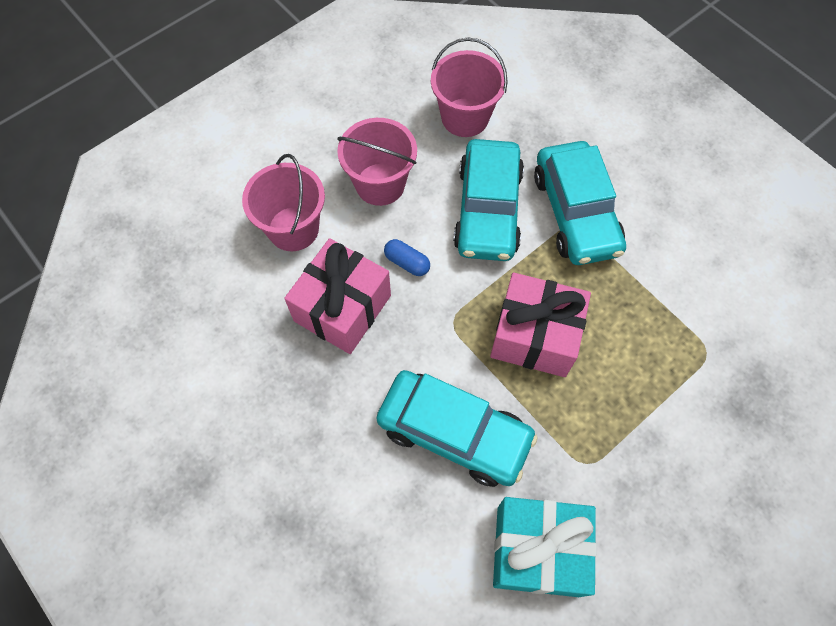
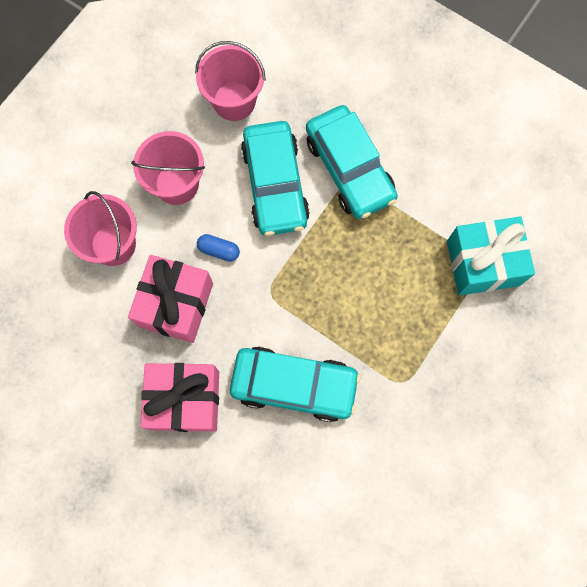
camera: 15 degrees left, 10 degrees up
pink gift [490,273,591,377] -> pink gift moved to [141,363,219,432]
turquoise gift [493,497,597,597] -> turquoise gift moved to [447,216,535,295]

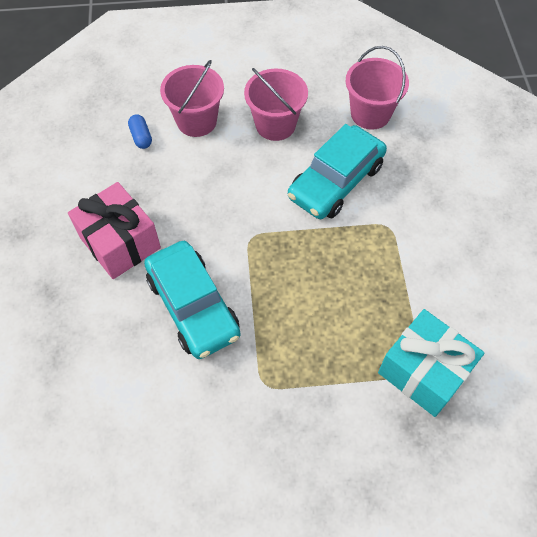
camera: 50 degrees right, 15 degrees down
pink gift [128,255,213,343] -> none
blue capsule [197,234,240,262] -> blue capsule moved to [128,114,152,149]
turquoise car [306,105,398,219] -> none

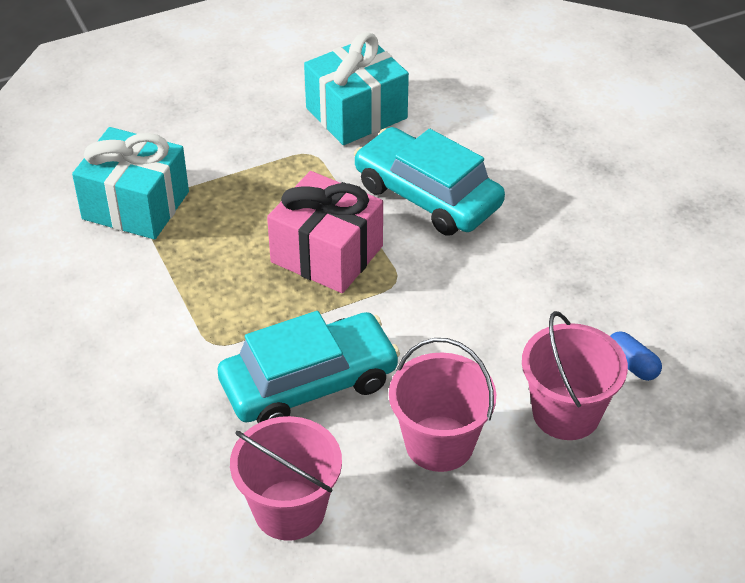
camera: 160 degrees right, 15 degrees down
pink gift [68,182,161,279] -> pink gift moved to [267,171,383,293]
turquoise car [288,124,387,219] -> turquoise car turned 45 degrees clockwise [217,311,400,423]
none -> turquoise gift [304,32,409,145]

